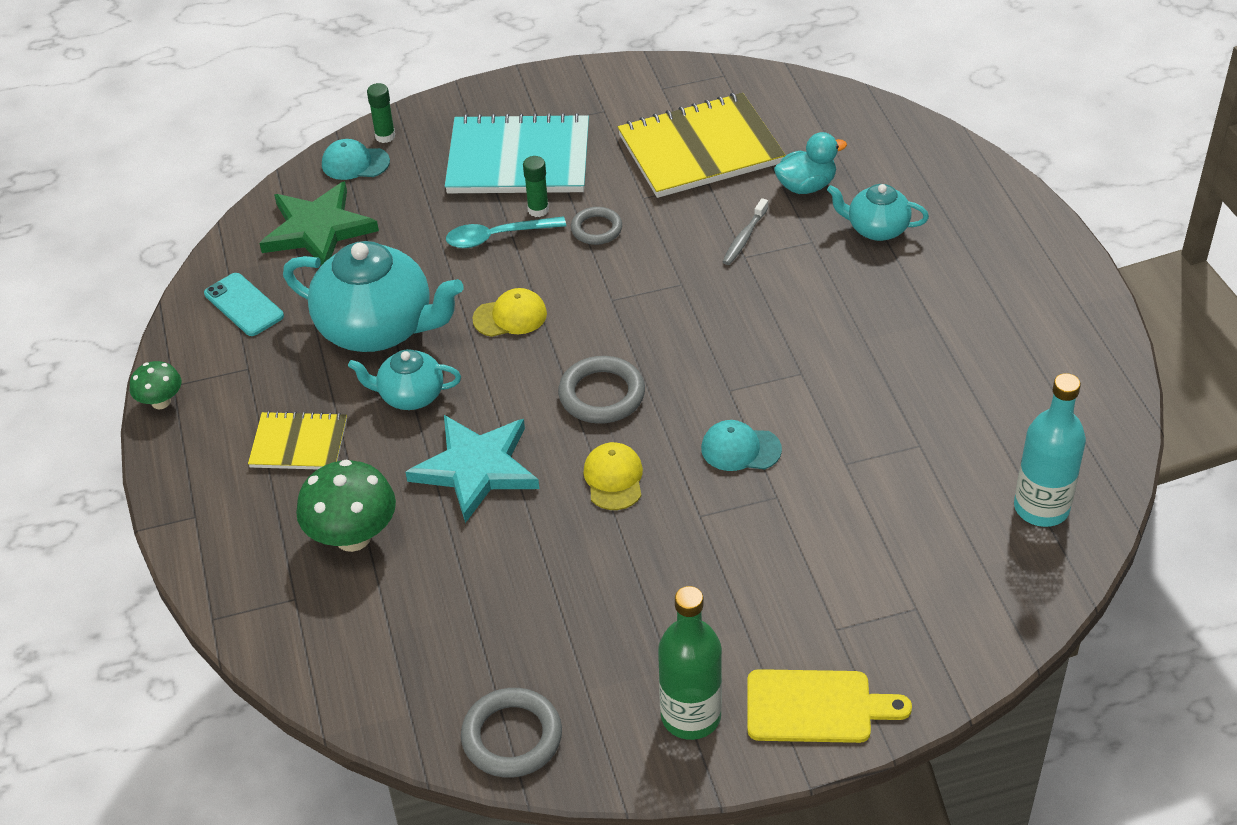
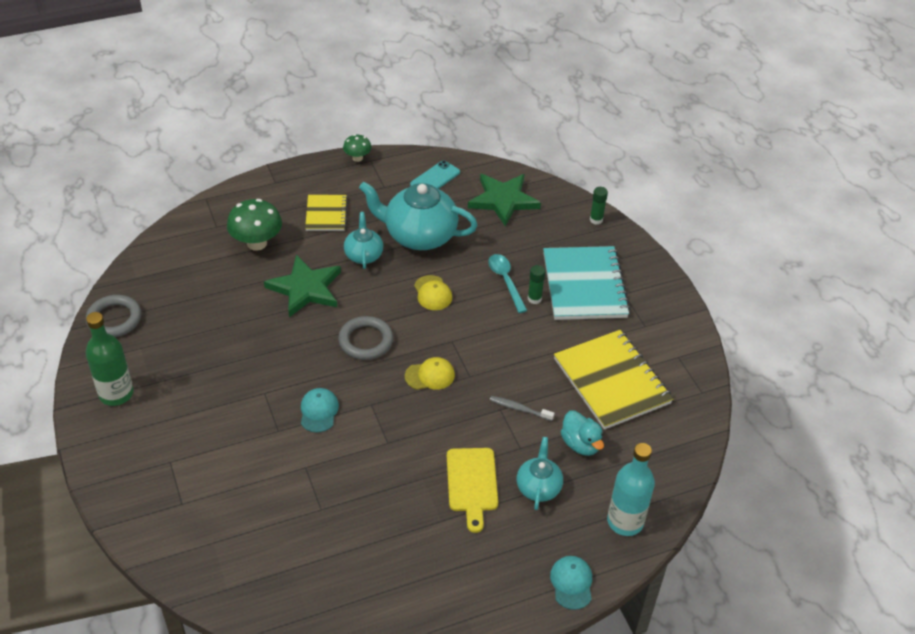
camera: 80 degrees right, 0 degrees up
turquoise teapot [283,241,464,352] -> turquoise teapot turned 90 degrees clockwise [359,182,477,250]
turquoise cap [322,139,390,180] -> turquoise cap moved to [550,556,592,610]
turquoise star [406,415,539,523] -> green star [264,255,341,317]
grey ring [571,207,622,245] -> none
yellow cap [583,442,643,510] -> yellow cap moved to [405,357,455,390]
yellow cutting board [747,669,912,743] -> yellow cutting board moved to [447,448,498,533]
turquoise bottle [1014,373,1086,527] -> turquoise bottle moved to [607,443,655,536]

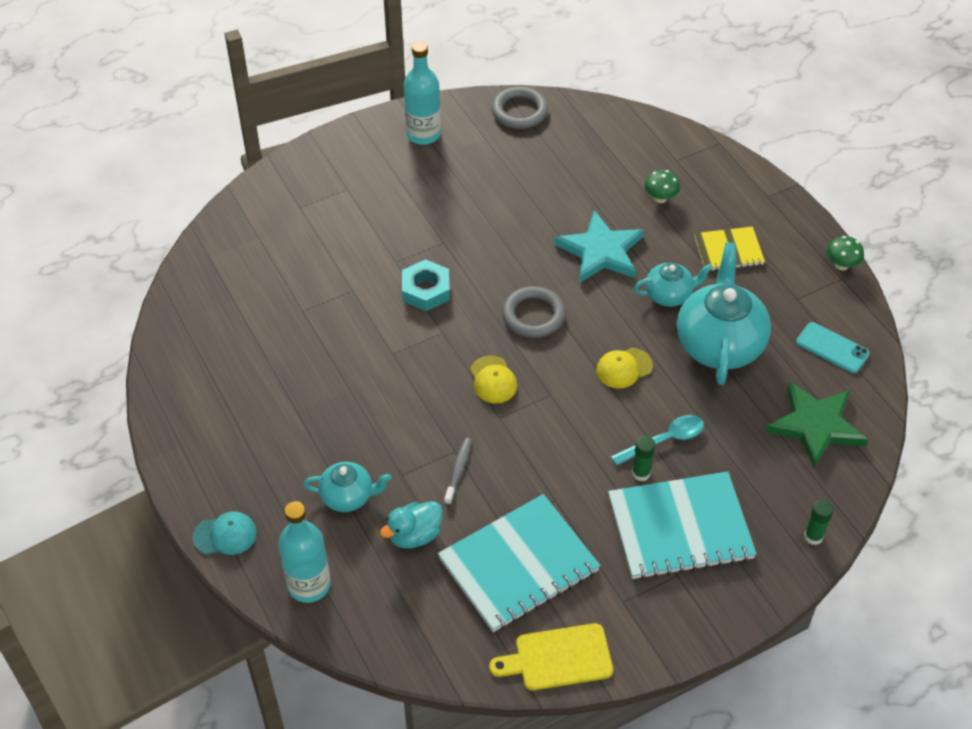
camera: 85 degrees right, 5 degrees up
green bottle [86,312,134,406] -> turquoise bottle [404,42,441,145]
green mushroom [227,199,282,251] -> green mushroom [644,170,680,203], size x0.56
green star [264,255,341,317] -> turquoise star [554,210,644,283]
turquoise cap [301,388,339,433] -> turquoise nut [402,259,450,311]
yellow cutting board [447,448,498,533] -> yellow cutting board moved to [489,623,613,690]
yellow notebook [554,330,673,430] -> turquoise notebook [438,494,600,632]

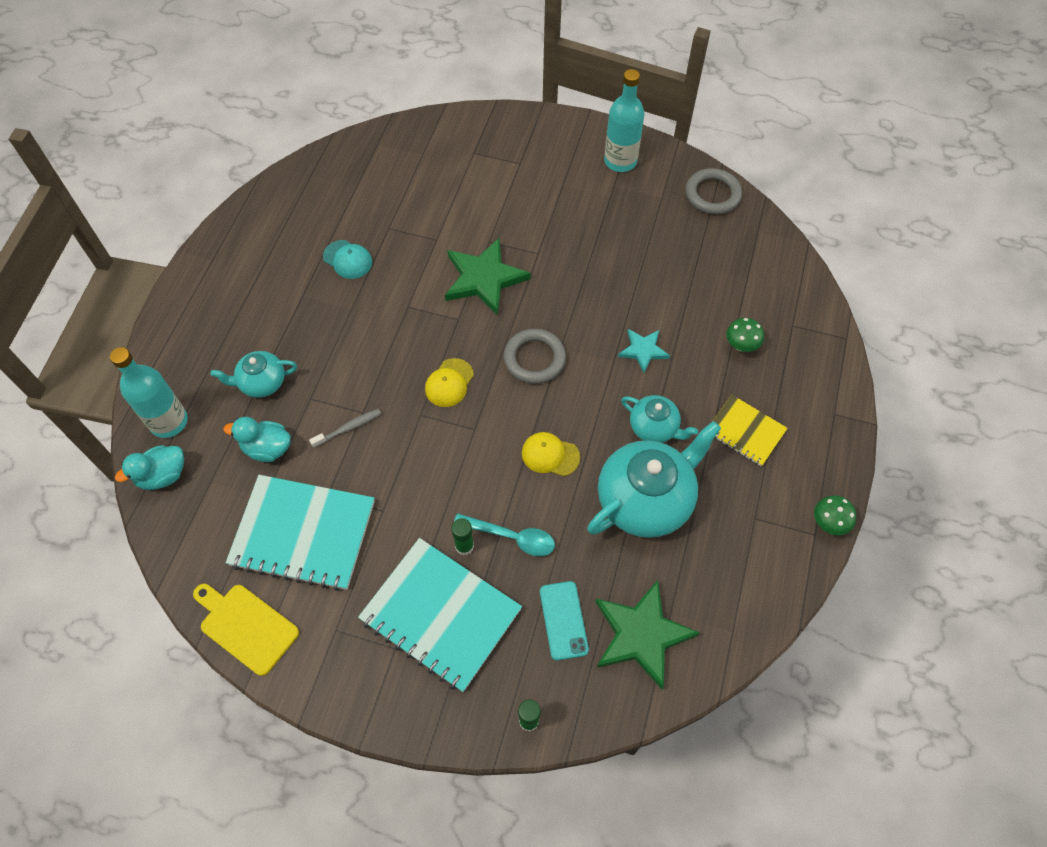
camera: 45 degrees right, 10 degrees up
turquoise cap [193,512,257,555] -> turquoise cap moved to [323,240,372,279]
turquoise teapot [303,462,392,512] -> turquoise teapot turned 120 degrees clockwise [210,351,297,398]
turquoise nut [402,259,450,311] -> green star [445,238,531,316]
turquoise star [554,210,644,283] -> turquoise star [618,329,670,373], size x0.56
turquoise phone [796,322,870,373] -> turquoise phone moved to [540,581,589,661]
none -> turquoise duck [115,445,184,490]

